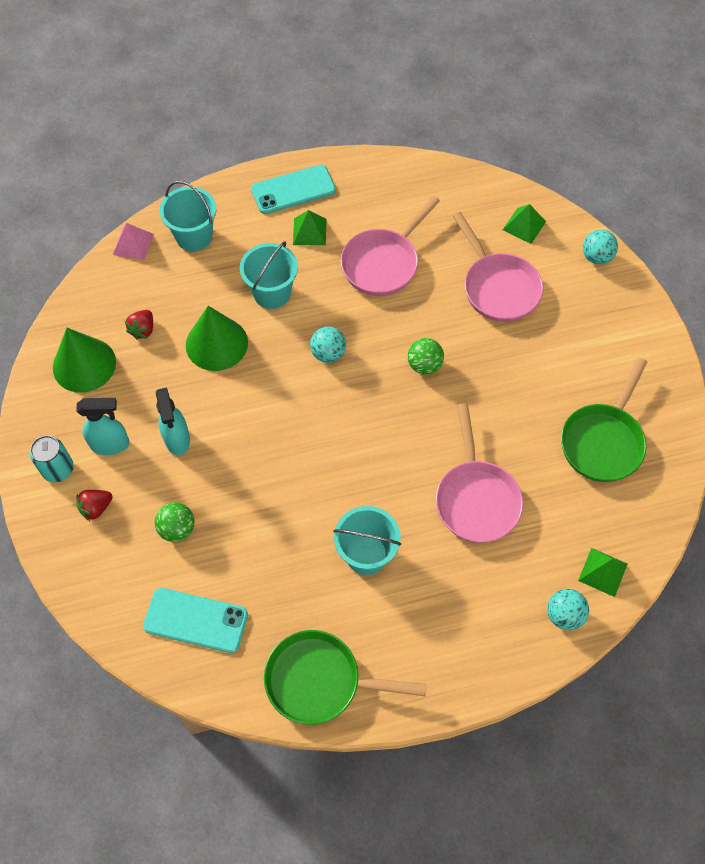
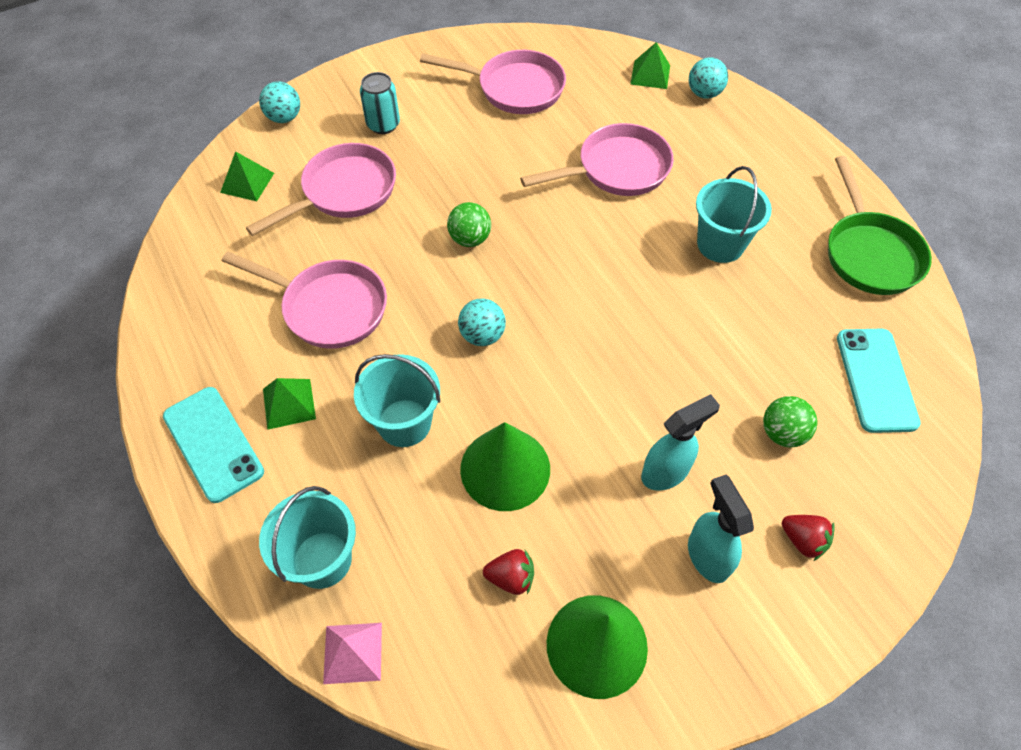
camera: 105 degrees left, 5 degrees down
turquoise can [30,435,73,482] -> turquoise can moved to [360,72,400,134]
green pan [561,357,647,482] -> pink pan [420,50,566,114]

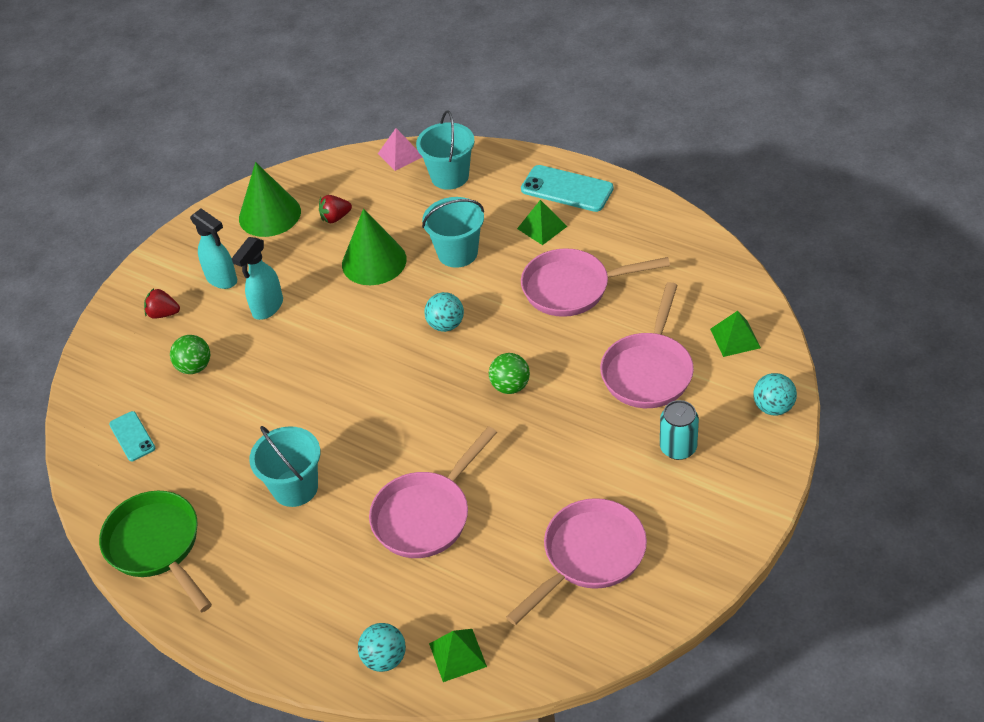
camera: 155 degrees right, 10 degrees down
pink pan [420,50,566,114] -> pink pan turned 150 degrees clockwise [506,498,647,625]
turquoise phone [837,329,921,433] -> turquoise phone [109,411,155,461], size x0.60

